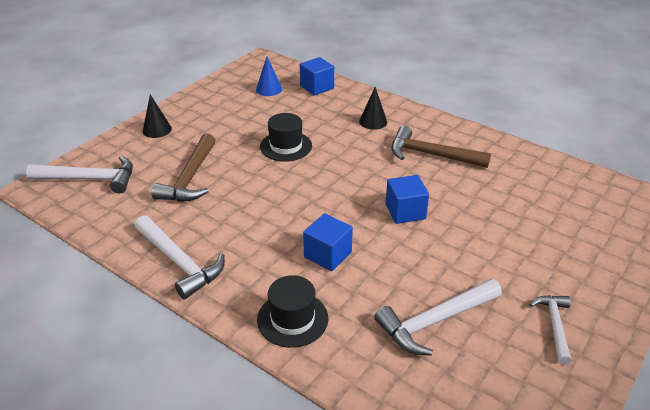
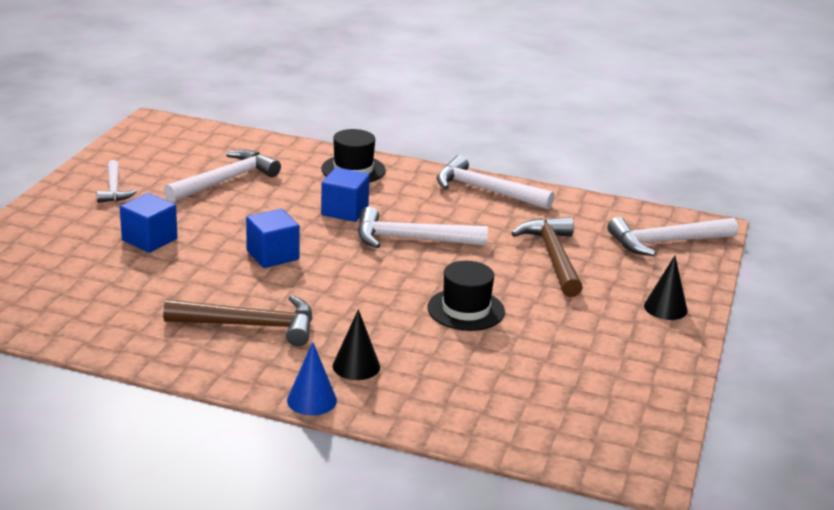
camera: 160 degrees right, 10 degrees down
blue cone [256,57,282,96] -> blue cone moved to [287,342,337,415]
blue cube [300,57,334,96] -> blue cube moved to [120,193,178,253]
none -> white hammer [358,207,488,248]

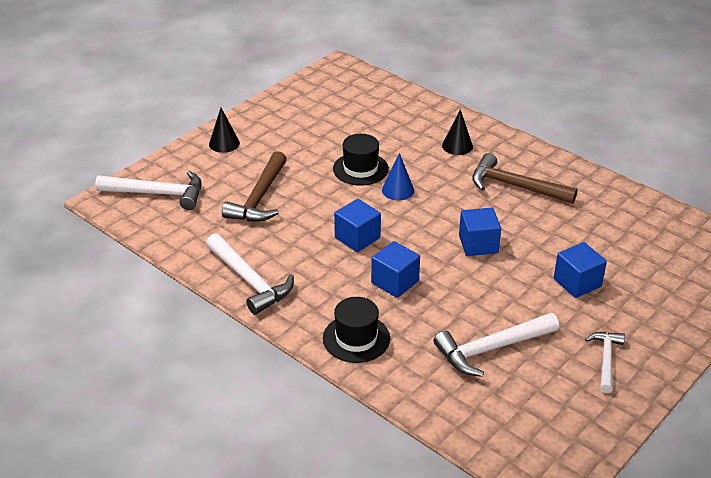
camera: 155 degrees left, 10 degrees up
blue cone [287,342,337,415] -> blue cone moved to [382,153,414,200]
white hammer [358,207,488,248] -> blue cube [334,199,381,252]

